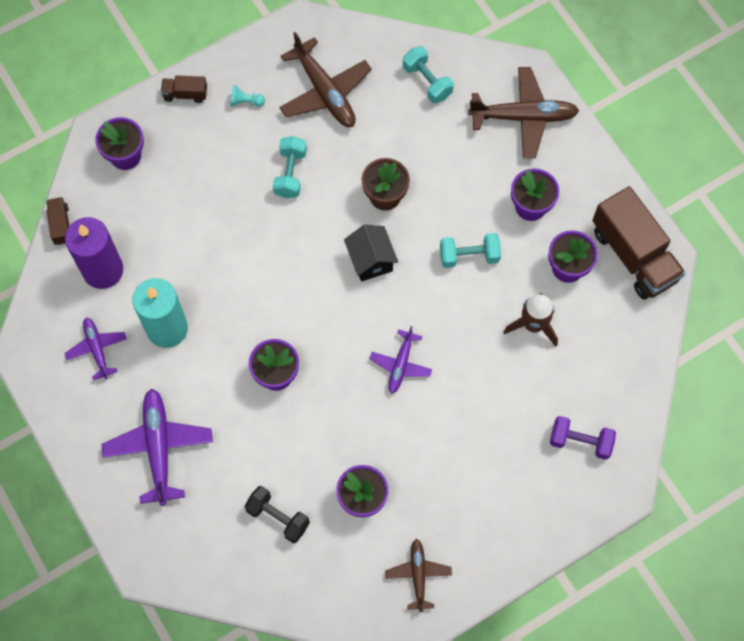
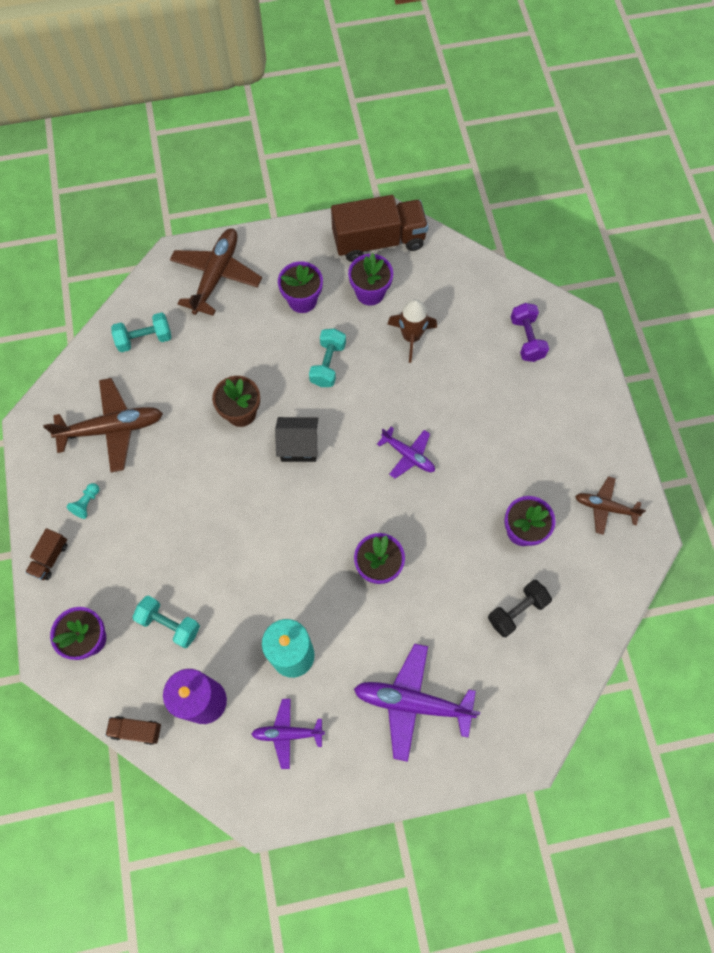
camera: 70 degrees left, 0 degrees up
turquoise dumbbell [273,136,307,198] -> turquoise dumbbell moved to [133,596,200,648]
purple dumbbell [550,416,616,460] -> purple dumbbell turned 45 degrees counterclockwise [511,303,549,362]

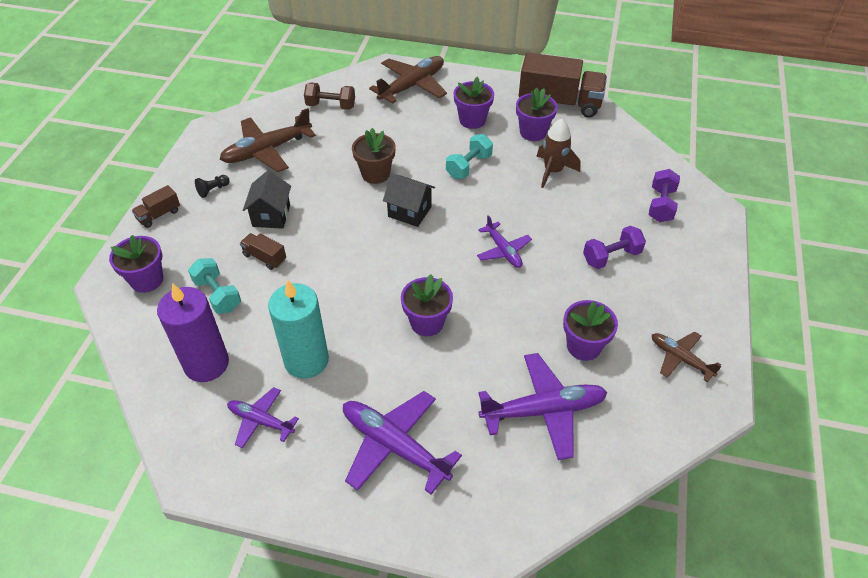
camera: 25 degrees right, 20 degrees down
brown plane [43,378,163,472] -> brown plane turned 135 degrees clockwise [220,108,316,172]
turquoise pawn [66,483,99,519] -> black pawn [195,175,230,198]
brown truck [105,716,161,745] -> brown truck moved to [240,233,286,270]
turquoise dumbbell [111,312,171,352] -> brown dumbbell [304,82,355,110]
black dumbbell [488,580,552,637] -> purple plane [478,353,608,460]
none -> black house [243,171,291,229]
none -> purple dumbbell [583,226,646,269]

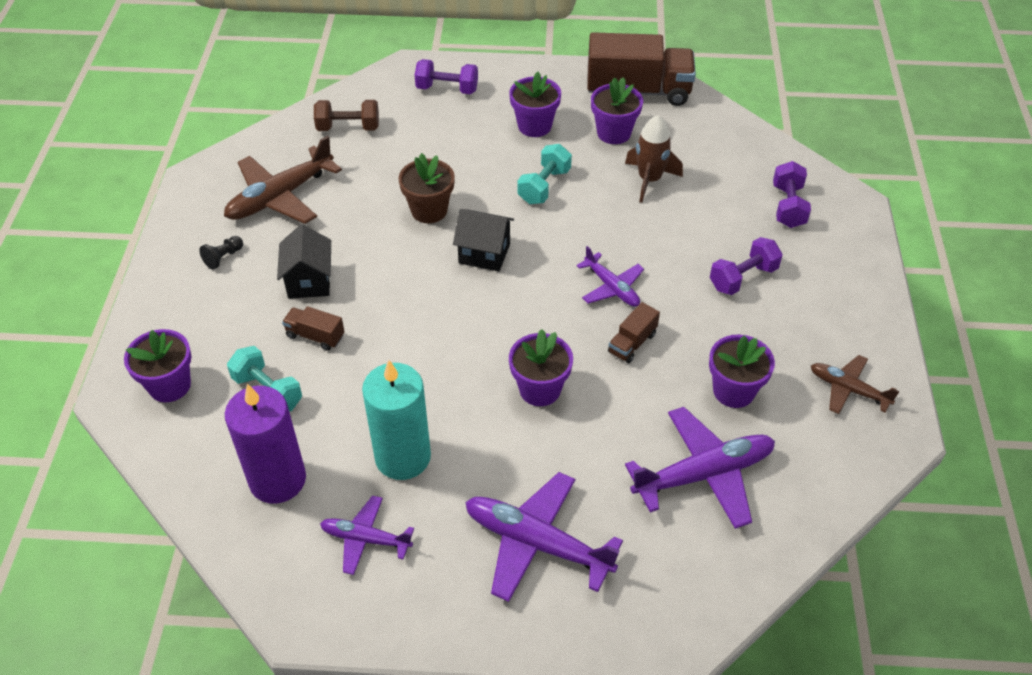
camera: 10 degrees left, 0 degrees up
brown truck [132,185,180,228] -> brown truck moved to [608,302,660,363]
brown plane [369,56,447,104] -> purple dumbbell [415,59,478,94]

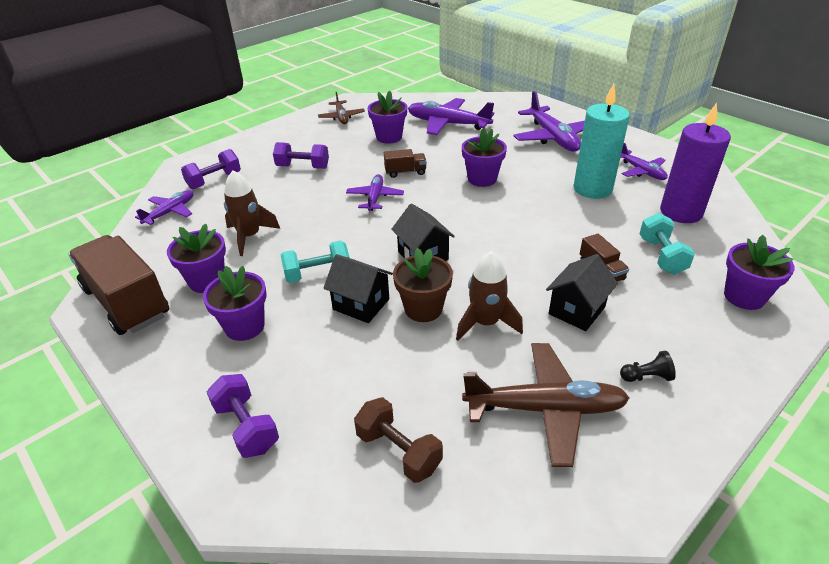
camera: 135 degrees left, 10 degrees down
none -> purple plane [135,190,194,225]
none -> black house [323,254,393,323]
none -> brown rocket [456,251,523,341]

